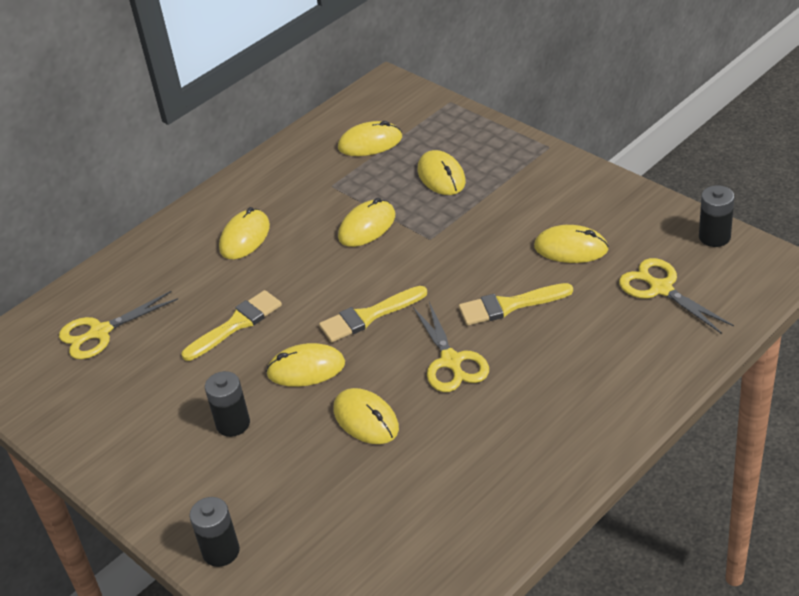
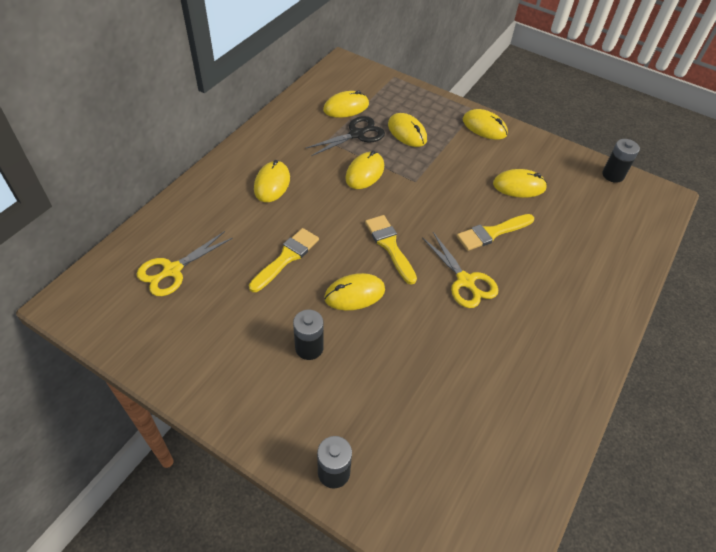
camera: 20 degrees left, 10 degrees up
yellow brush [319,286,427,342] -> yellow brush turned 105 degrees clockwise [365,215,417,285]
yellow mouse [334,388,399,444] -> yellow mouse moved to [463,109,508,140]
yellow scissors [619,258,734,334] -> none
none -> black scissors [305,116,385,156]

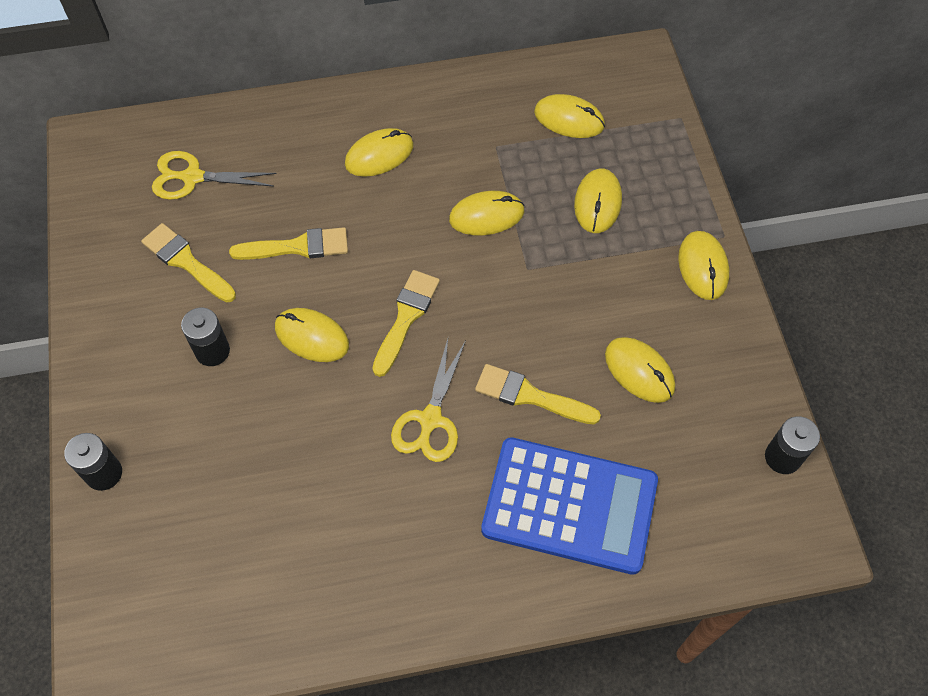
camera: 50 degrees right, 10 degrees up
black scissors [305,116,385,156] -> none
none -> yellow brush [141,223,236,302]
none -> blue calculator [481,437,658,575]

